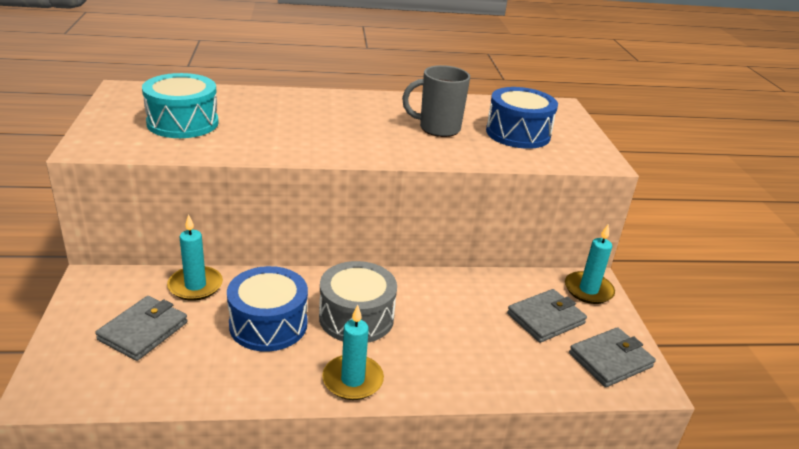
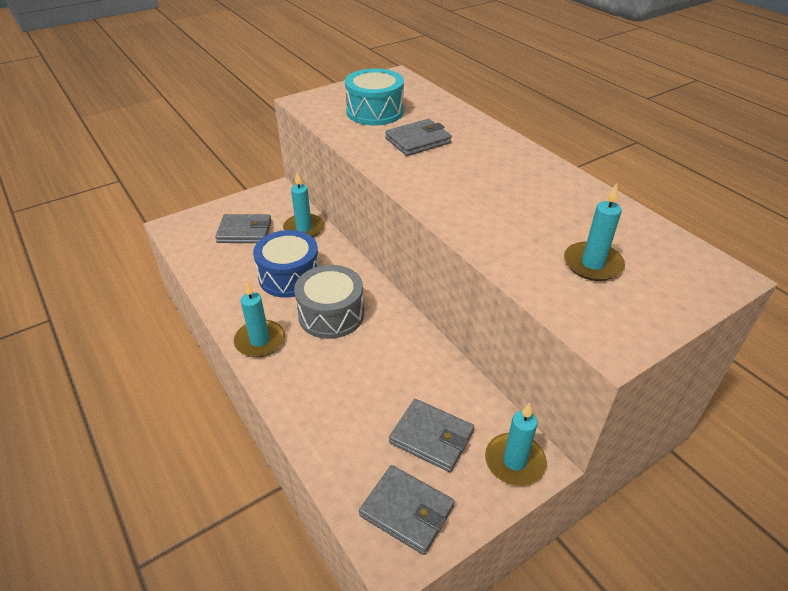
camera: 65 degrees right, 10 degrees up
grey mug [402,65,470,137] -> none
blue drum [486,87,558,149] -> turquoise candle [564,183,625,281]
none -> grey wallet [385,119,452,156]

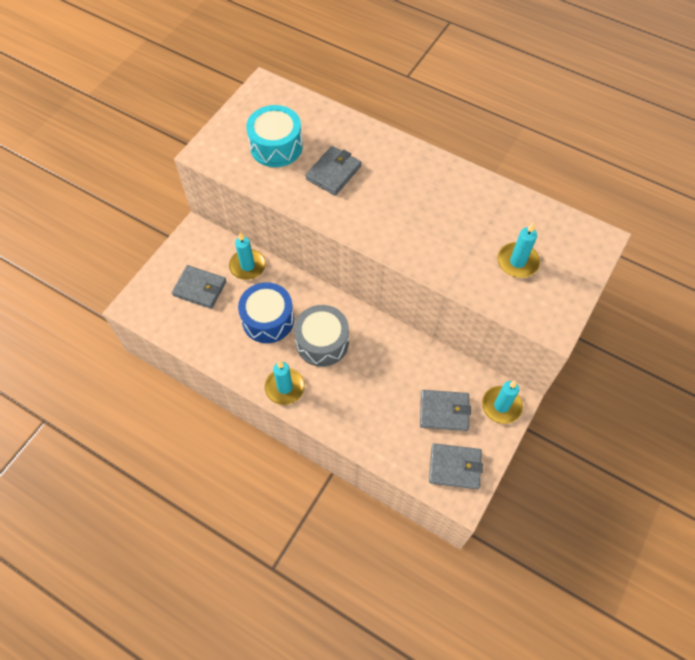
camera: 25 degrees left, 20 degrees up
grey wallet [215,214,272,243] -> grey wallet turned 45 degrees clockwise [172,265,227,309]

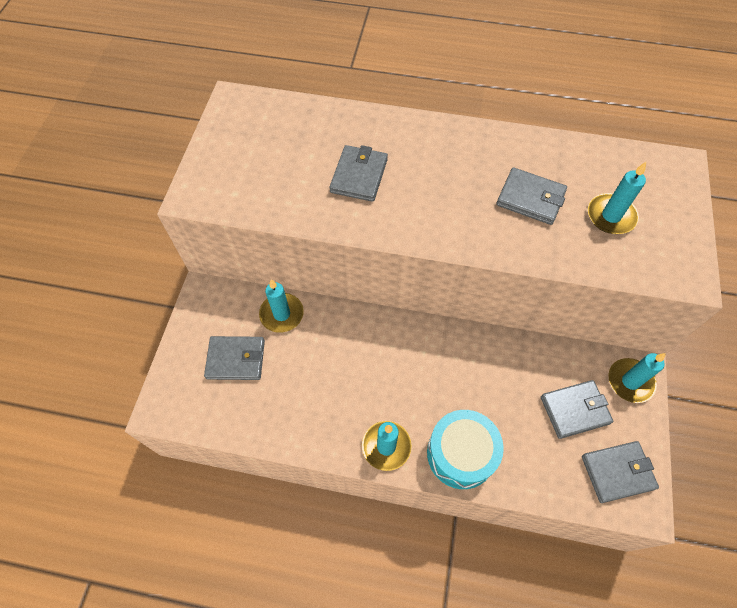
camera: 20 degrees left, 0 degrees up
blue drum [238,282,294,343] -> none
turquoise drum [246,105,303,167] -> turquoise drum moved to [427,410,504,489]
grey drum [294,305,349,367] -> none
none -> grey wallet [496,167,567,225]

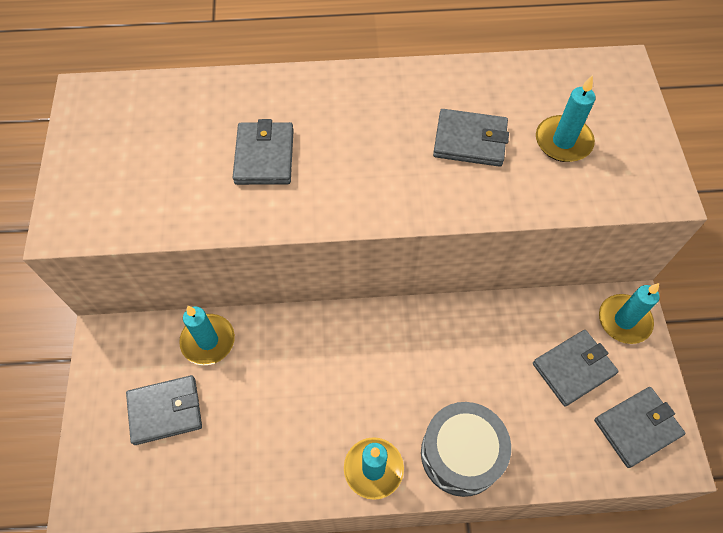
camera: 15 degrees left, 0 degrees up
turquoise drum [427,410,504,489] -> grey drum [421,402,511,497]

